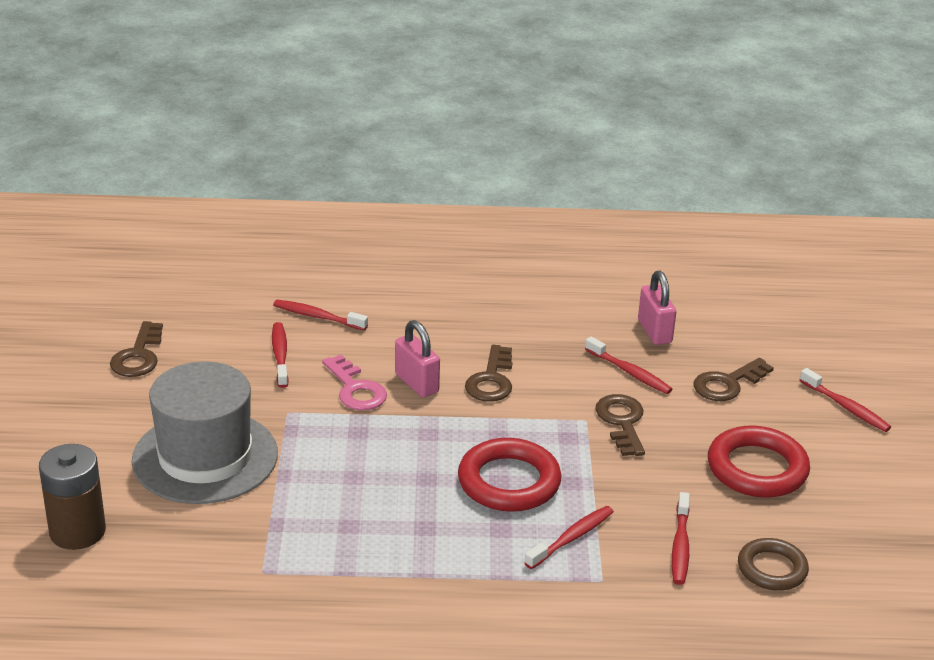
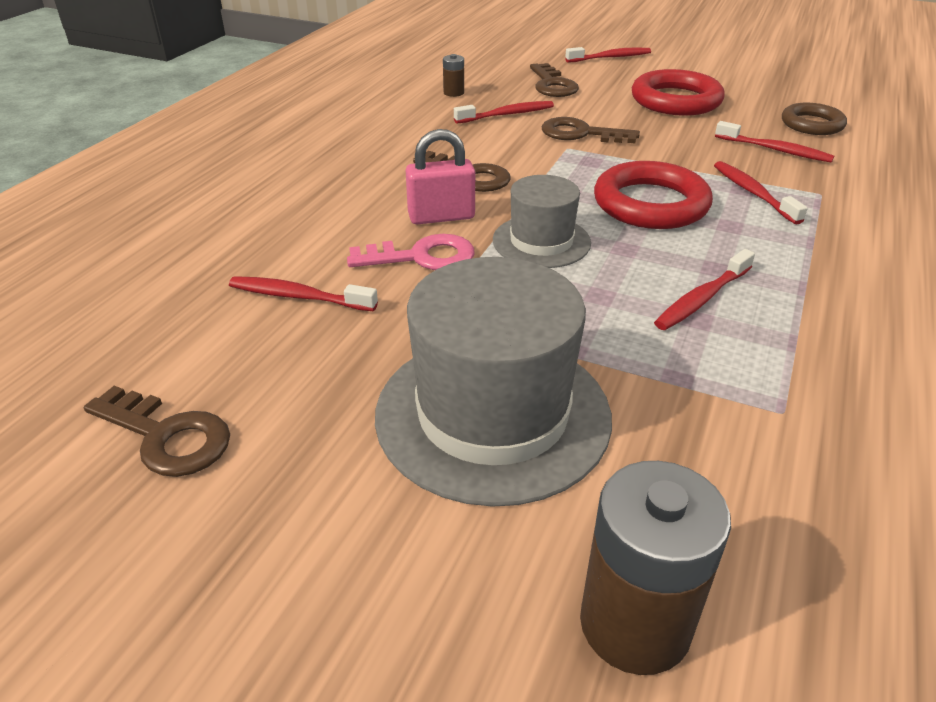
camera: 65 degrees left, 5 degrees up
red toothbrush [273,300,368,330] -> red toothbrush moved to [654,249,755,330]
pink padlock [638,271,676,345] -> brown battery [443,54,464,97]
none -> grey hat [493,175,591,268]

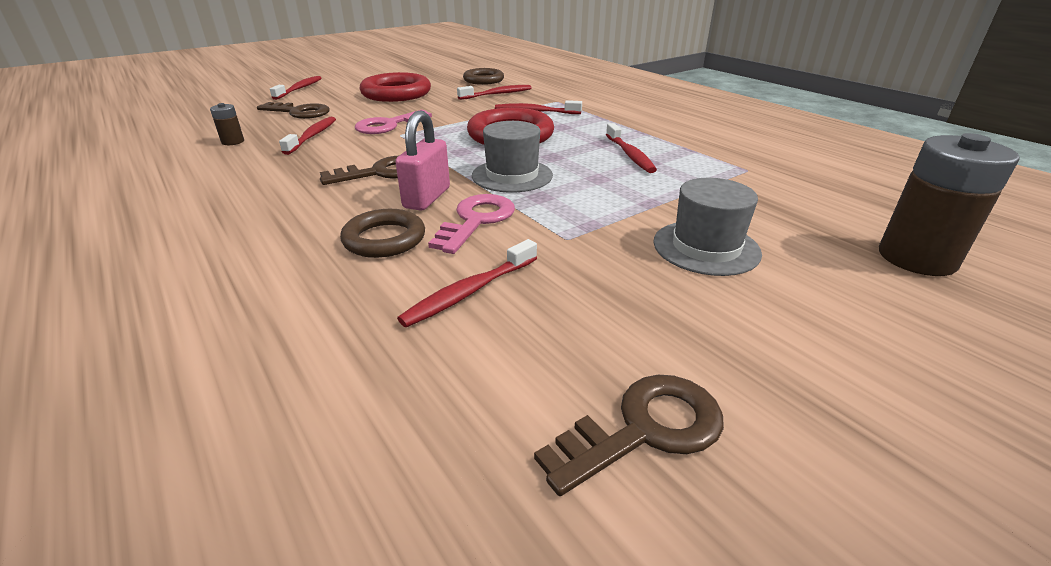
camera: 60 degrees left, 5 degrees down
grey hat [375,257,612,507] -> grey hat [653,178,762,276], size x0.56
brown key [542,117,640,143] -> pink key [355,110,432,134]
none -> brown ring [340,209,425,258]

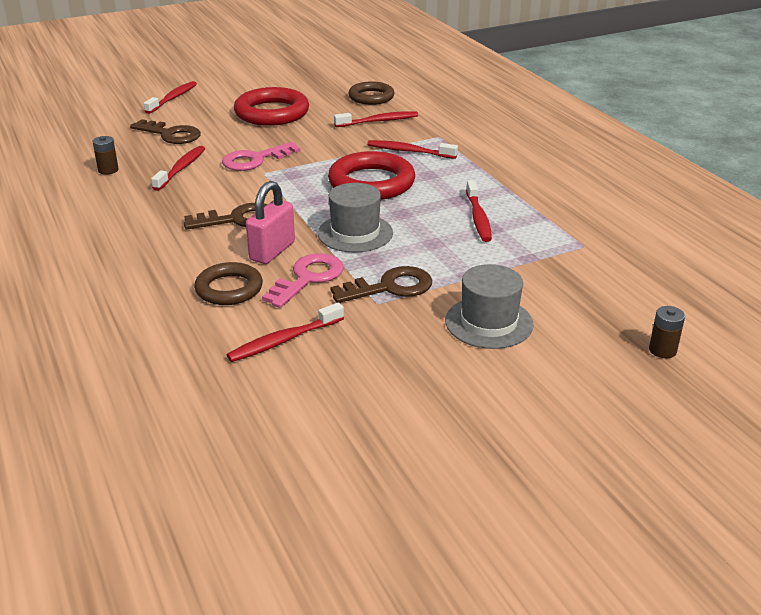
camera: 10 degrees right, 0 degrees up
brown key [534,375,724,496] -> brown key moved to [331,266,432,303]
brown battery [879,133,1020,276] -> brown battery [649,306,685,358], size x0.46

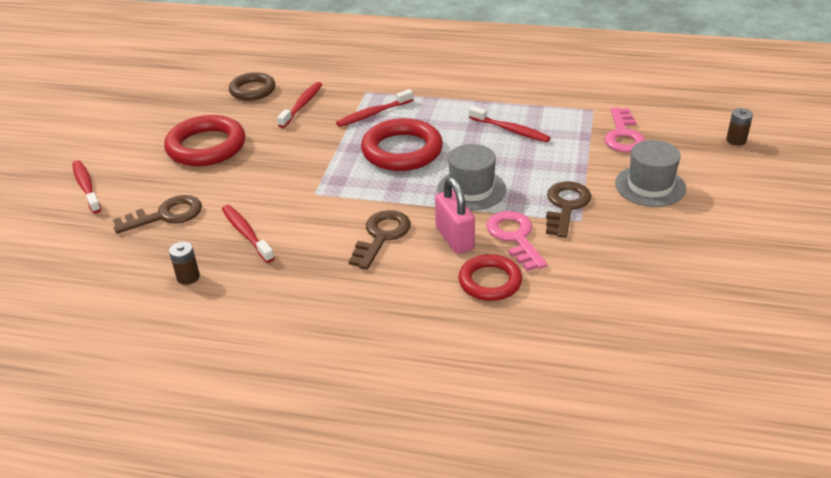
camera: 50 degrees left, 5 degrees up
brown ring [195,262,263,305] -> red ring [458,254,522,301]
pink key [222,142,300,171] -> pink key moved to [604,108,646,153]
red toothbrush [227,303,344,362] -> none

